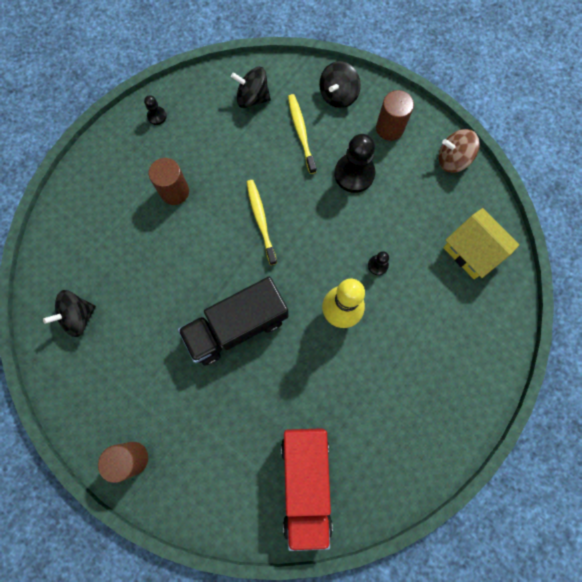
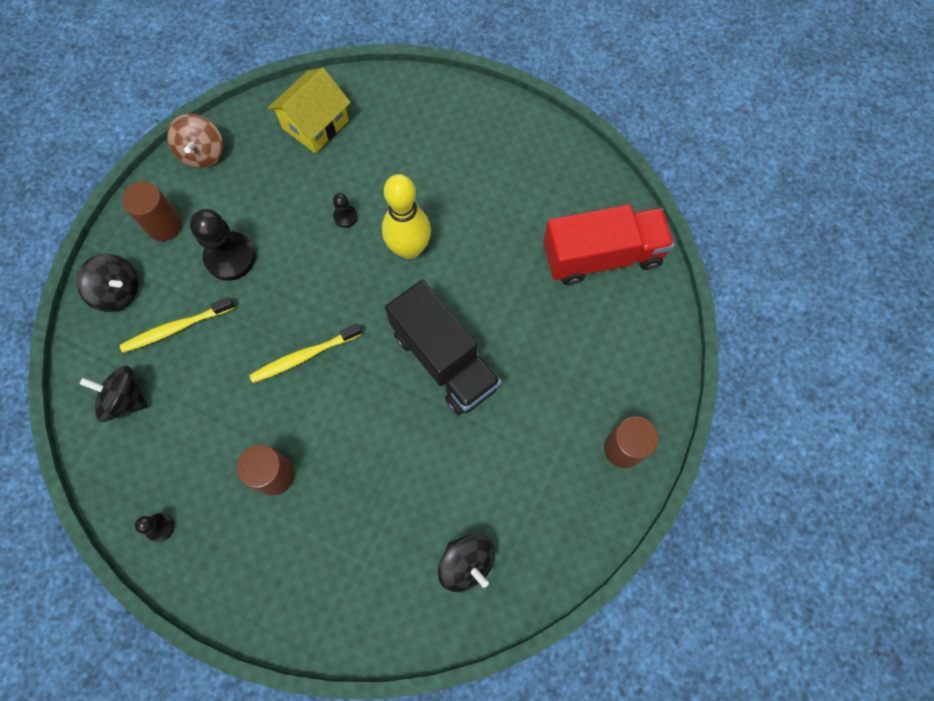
camera: 100 degrees left, 5 degrees down
black spinning top [231,67,271,108] -> black spinning top turned 105 degrees clockwise [79,366,148,422]

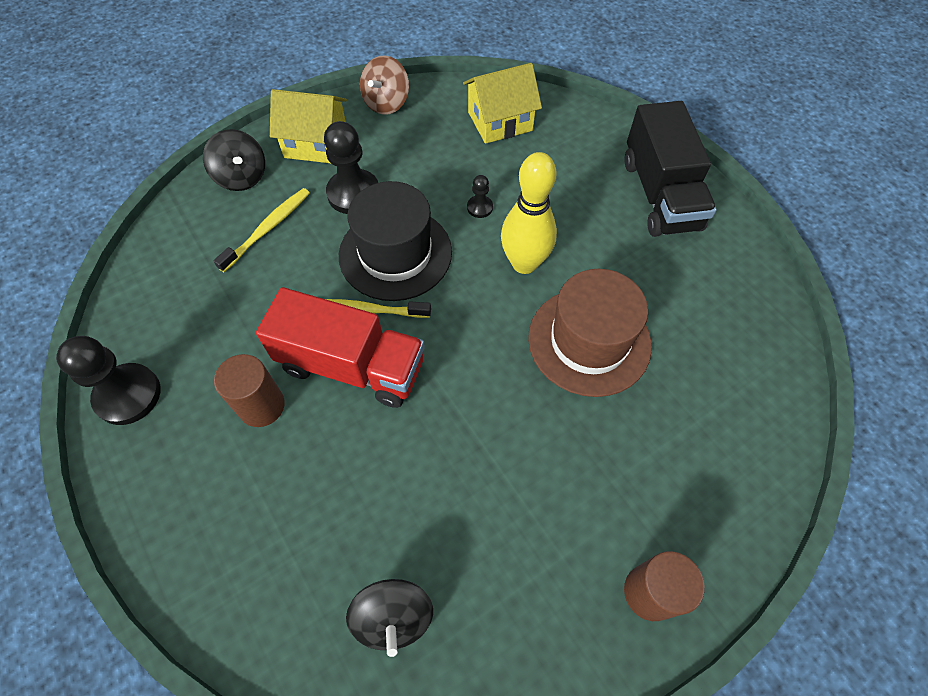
camera: 30 degrees right, 10 degrees down
black spinning top [79,366,148,422] -> none
yellow toothbrush [120,297,235,353] -> yellow toothbrush turned 120 degrees clockwise [213,188,310,272]
brown cylinder [122,181,182,241] -> yellow house [270,89,347,163]
black pawn [135,513,174,542] -> black pawn [56,336,161,425], size x2.05
black truck [385,280,501,415] -> black truck moved to [625,101,716,237]
red truck [543,204,675,285] -> red truck moved to [256,287,425,408]
none -> black hat [339,181,452,301]
none -> brown hat [528,269,652,397]

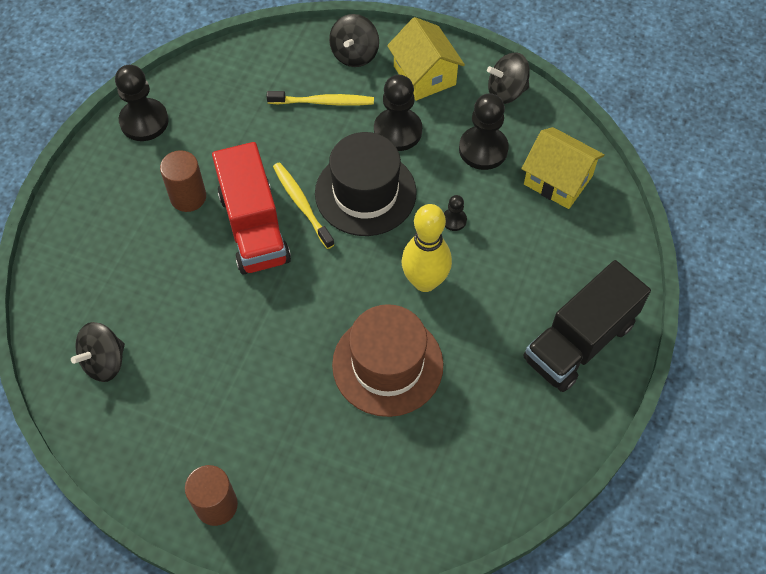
camera: 55 degrees right, 0 degrees up
brown spinning top [360,55,409,115] -> black spinning top [487,52,530,104]
none -> black pawn [459,93,509,170]

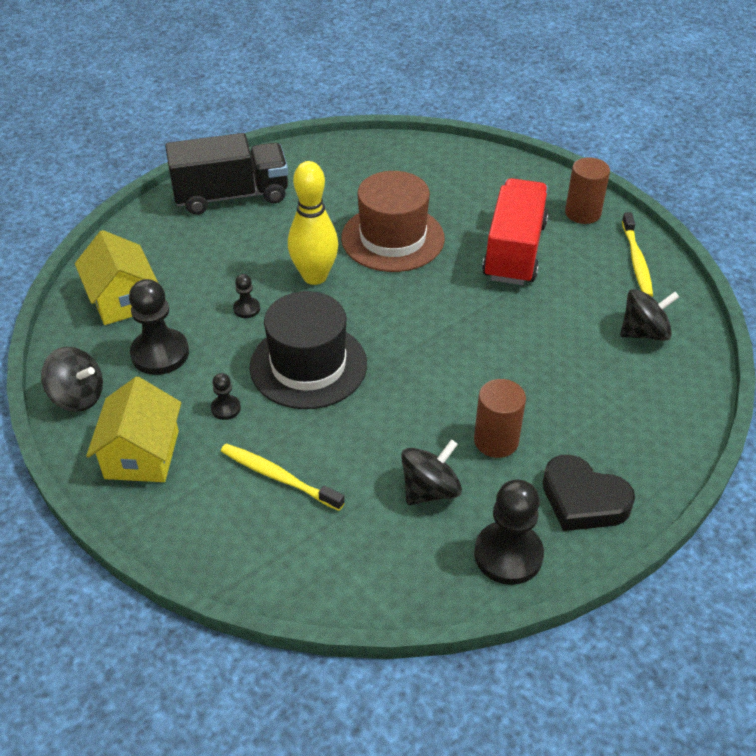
camera: 150 degrees left, 15 degrees down
red truck [212,142,291,275] -> red truck moved to [482,178,548,285]
yellow toothbrush [273,162,335,249] -> yellow toothbrush moved to [622,212,653,297]
black spinning top [329,14,379,67] -> black spinning top moved to [401,440,462,505]
black pawn [374,75,422,151] -> black pawn [211,373,241,420], size x0.49
none -> black heart [543,455,635,531]

